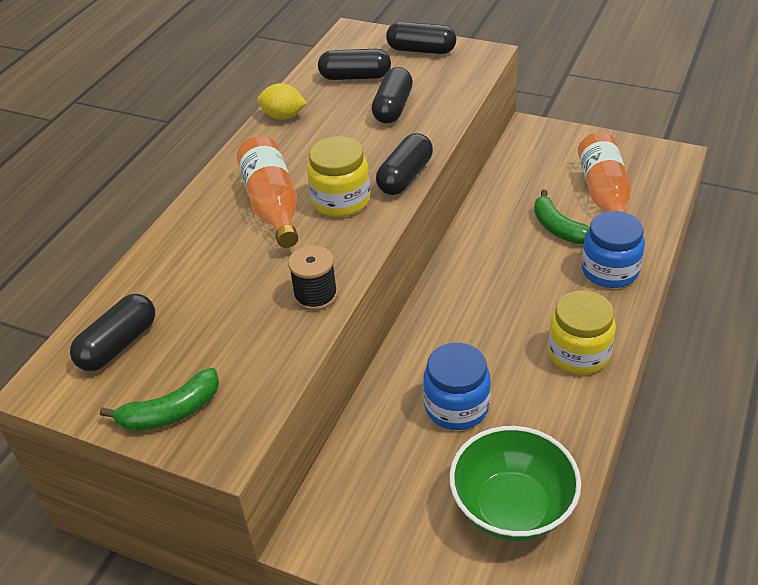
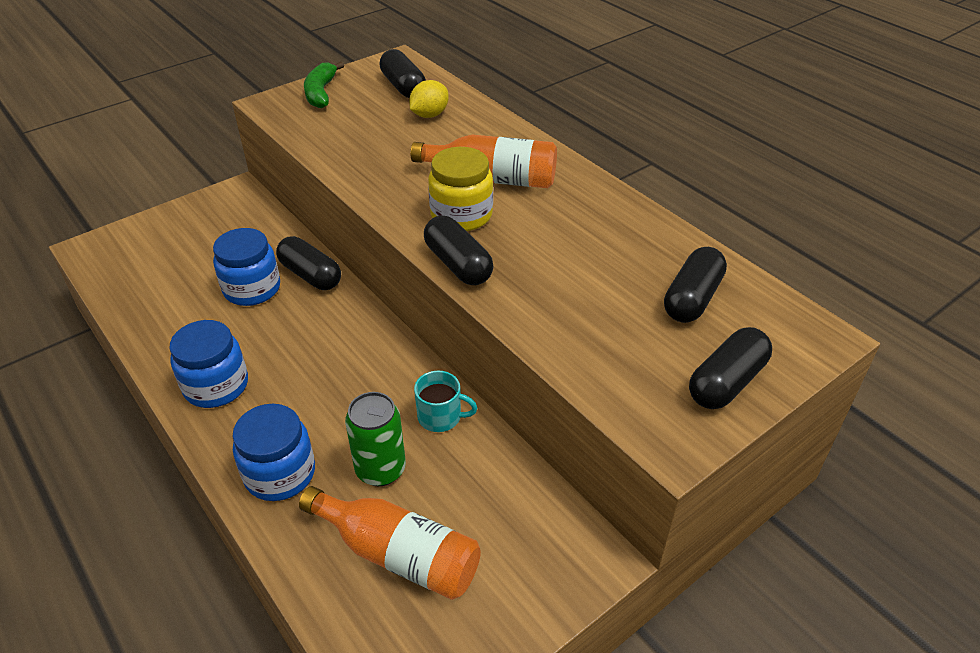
camera: 115 degrees right, 0 degrees up
yellow lemon [257,83,307,120] -> yellow lemon moved to [409,80,449,118]
black spool [288,245,338,311] -> none
black capsule [372,67,413,124] -> black capsule moved to [276,236,341,290]
green bowl [449,426,581,541] -> none
green banana [534,190,590,244] -> green can [345,392,406,486]
yellow jar [548,291,616,375] -> blue jar [170,320,248,408]
none -> turquoise mug [414,371,477,432]

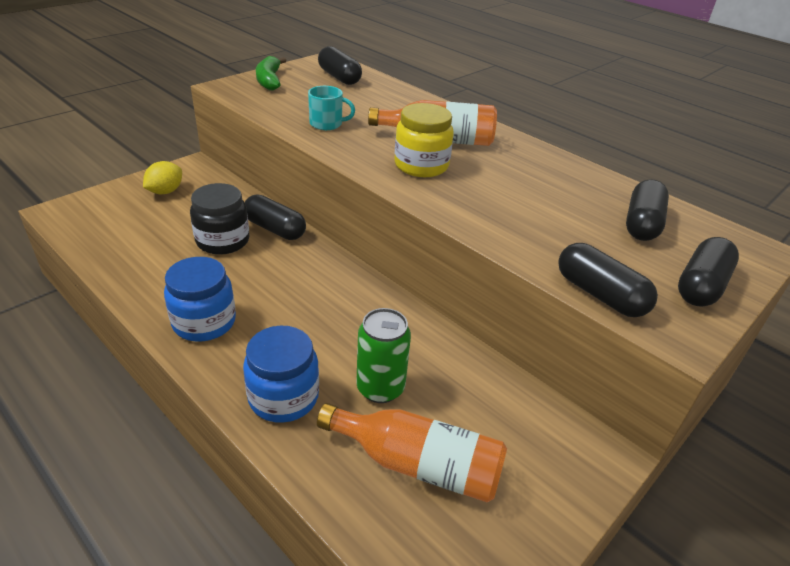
camera: 10 degrees left, 5 degrees down
blue jar [213,228,280,306] -> black jar [190,183,250,255]
yellow lemon [409,80,449,118] -> yellow lemon moved to [143,161,182,194]
turquoise mug [414,371,477,432] -> turquoise mug moved to [308,86,355,130]
black capsule [424,215,494,285] -> black capsule moved to [558,243,658,317]

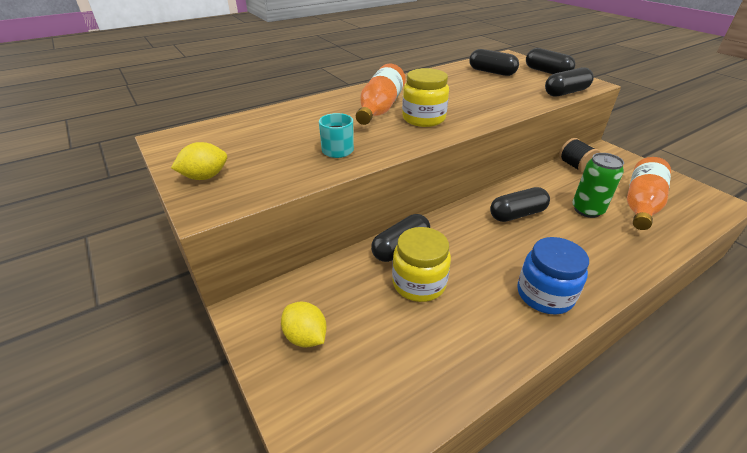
camera: 75 degrees left, 0 degrees up
black jar [190,183,250,255] -> yellow jar [392,227,451,302]
blue jar [243,326,319,423] -> none
green banana [256,56,286,90] -> yellow lemon [171,142,227,180]
black capsule [318,46,362,85] -> black capsule moved to [490,187,550,222]
none -> black spool [559,138,600,173]

